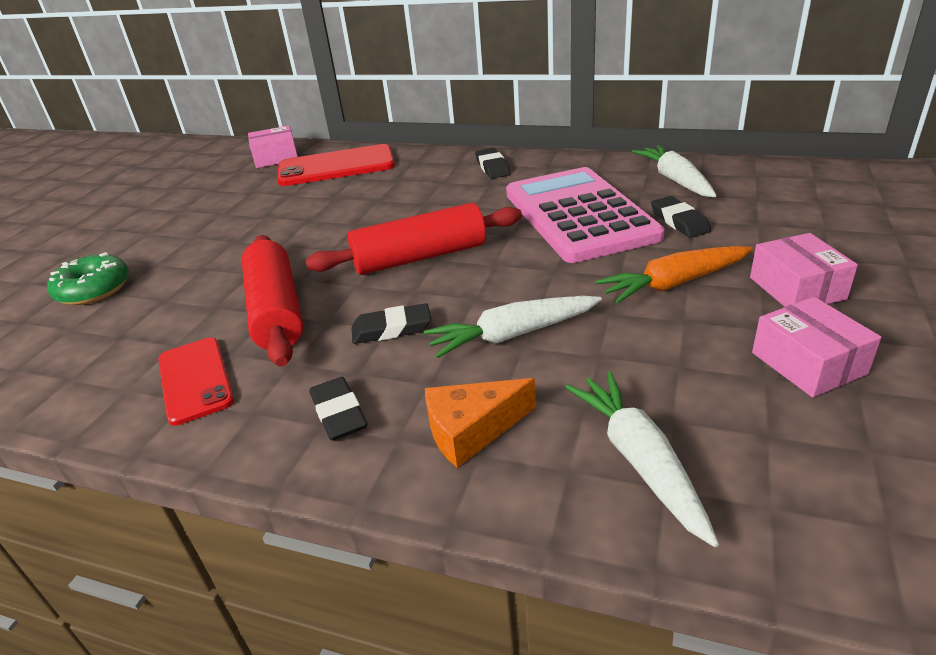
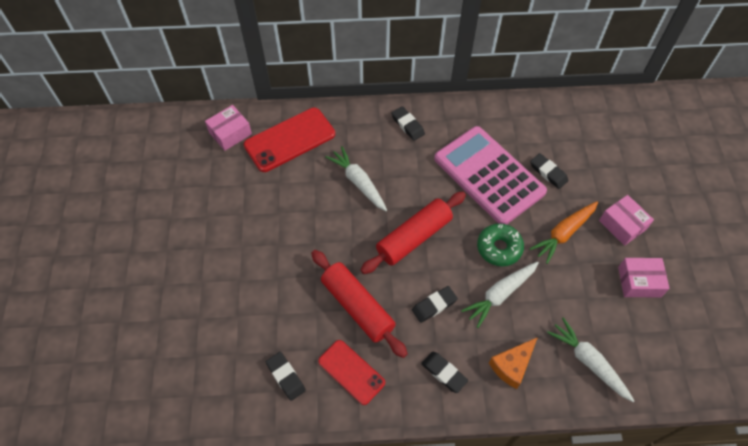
camera: 25 degrees left, 25 degrees up
green donut [47,252,129,305] -> green donut moved to [477,223,524,267]
white carrot [632,145,717,197] -> white carrot moved to [325,146,387,211]
pink box [752,297,881,398] -> pink box turned 45 degrees counterclockwise [618,258,670,297]
none -> black eraser [266,352,306,401]

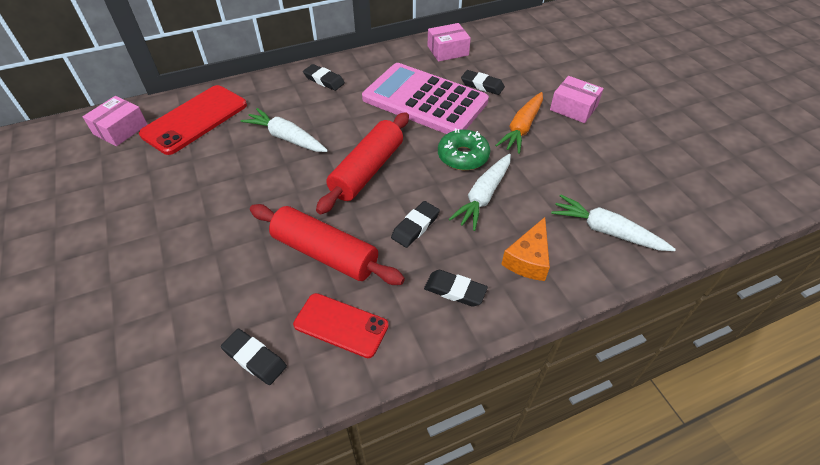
camera: 20 degrees left, 10 degrees down
pink box [618,258,670,297] -> pink box moved to [427,23,471,62]

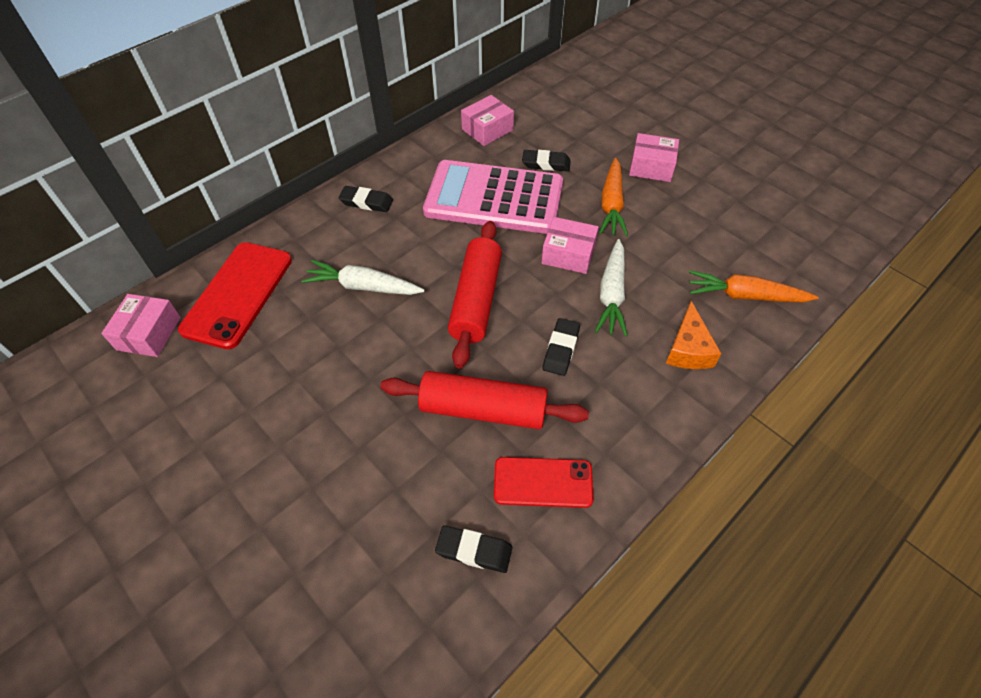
camera: 20 degrees left, 5 degrees up
black eraser [424,270,488,307] -> none
green donut [438,129,490,170] -> pink box [542,217,599,274]
white carrot [551,194,676,251] -> orange carrot [689,270,819,302]

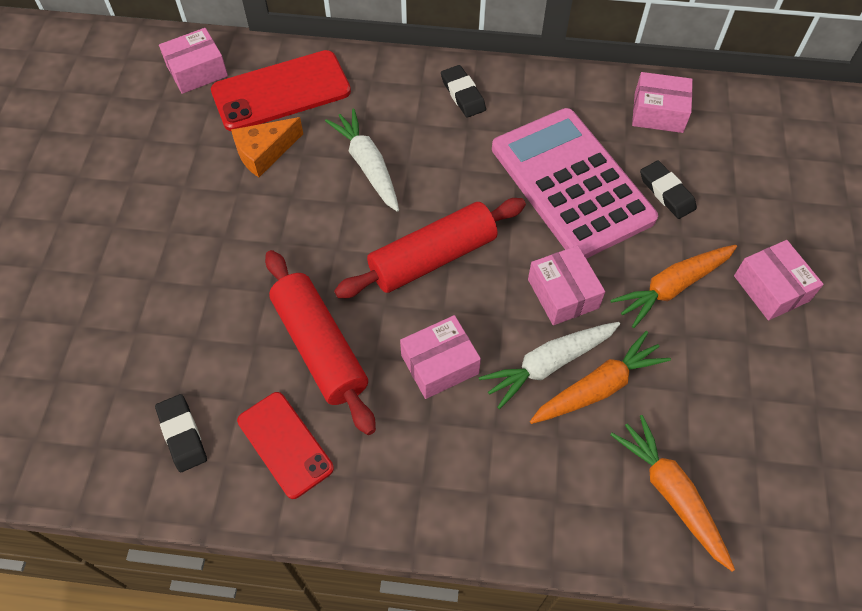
camera: 50 degrees right, 5 degrees up
black eraser [543,318,580,376] -> pink box [400,315,481,399]
orange cheese [666,301,722,369] -> orange cheese moved to [231,117,303,177]
none -> orange carrot [530,331,671,424]

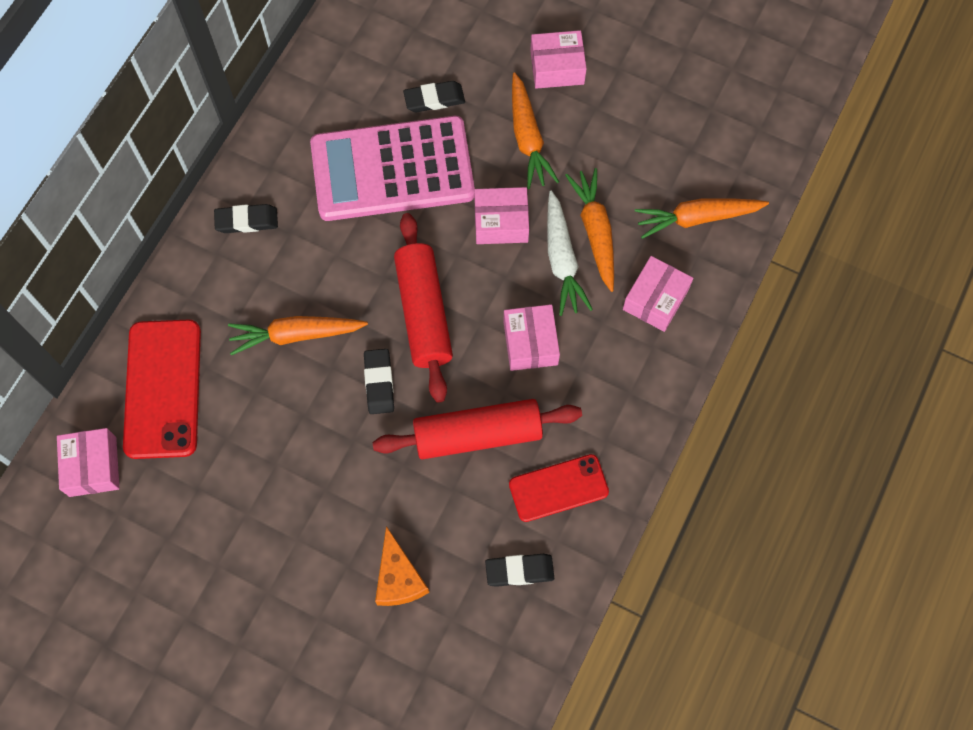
camera: 70 degrees left, 10 degrees up
orange cheese [231,117,303,177] -> orange cheese moved to [375,526,429,606]
white carrot [325,109,399,212] -> orange carrot [228,316,368,355]
pink box [632,72,693,133] -> pink box moved to [623,256,693,332]
none -> black eraser [364,349,394,414]

